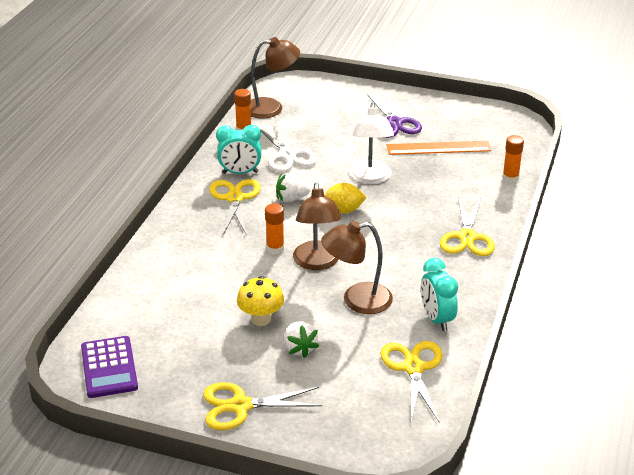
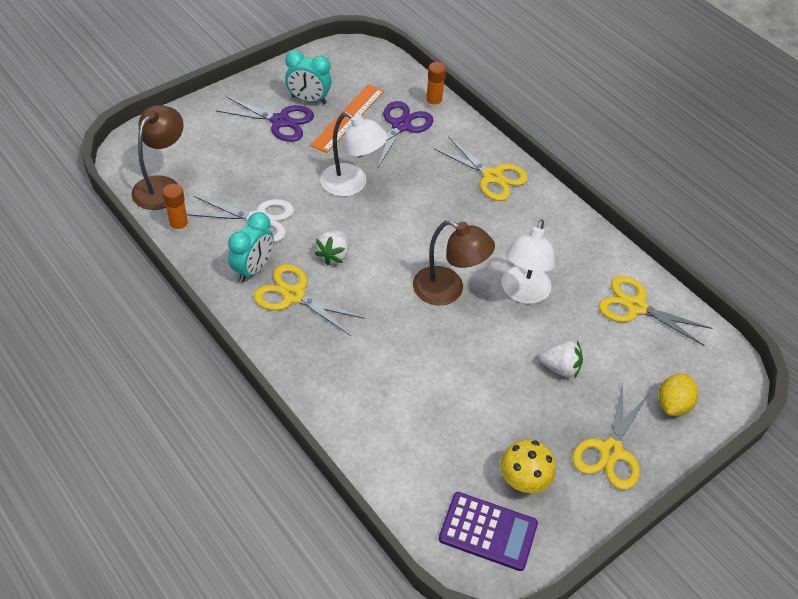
camera: 60 degrees left, 15 degrees up
yellow mushroom [237,276,284,326] -> yellow mushroom moved to [500,439,556,493]
orange glue stick [265,203,284,254] -> none
brown lamp [321,221,393,314] -> white lamp [501,220,555,304]
yellow lemon [324,183,367,214] -> yellow lemon moved to [658,374,699,416]
turquoise clock [421,258,458,331] -> turquoise clock moved to [285,50,332,104]
none -> purple scissors [358,101,433,167]

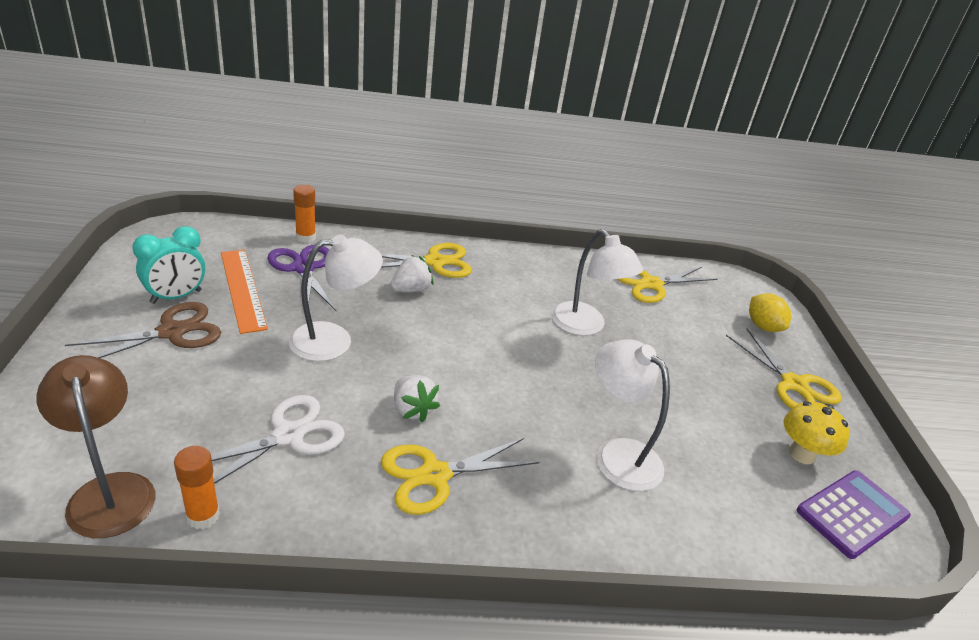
camera: 55 degrees left, 15 degrees down
purple scissors [216,96,314,142] -> brown scissors [65,302,221,358]
turquoise clock [228,212,274,282] -> none
brown lamp [413,220,495,305] -> none
white strawberry [539,341,583,379] -> white strawberry moved to [391,255,434,292]
none -> white lamp [595,339,670,491]

